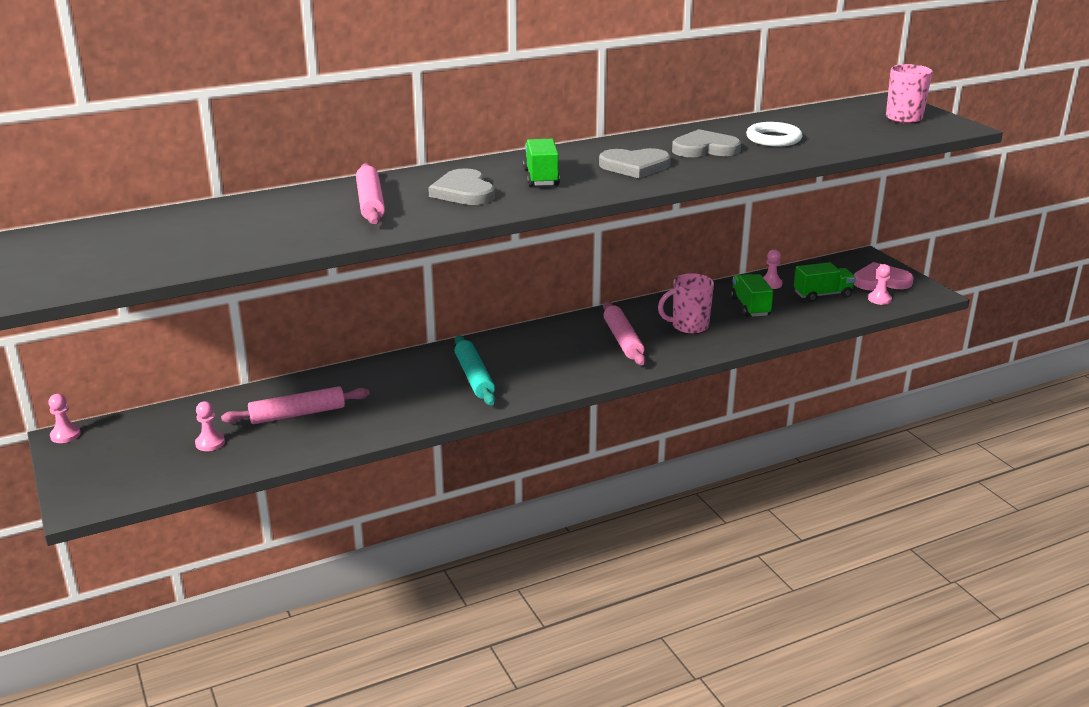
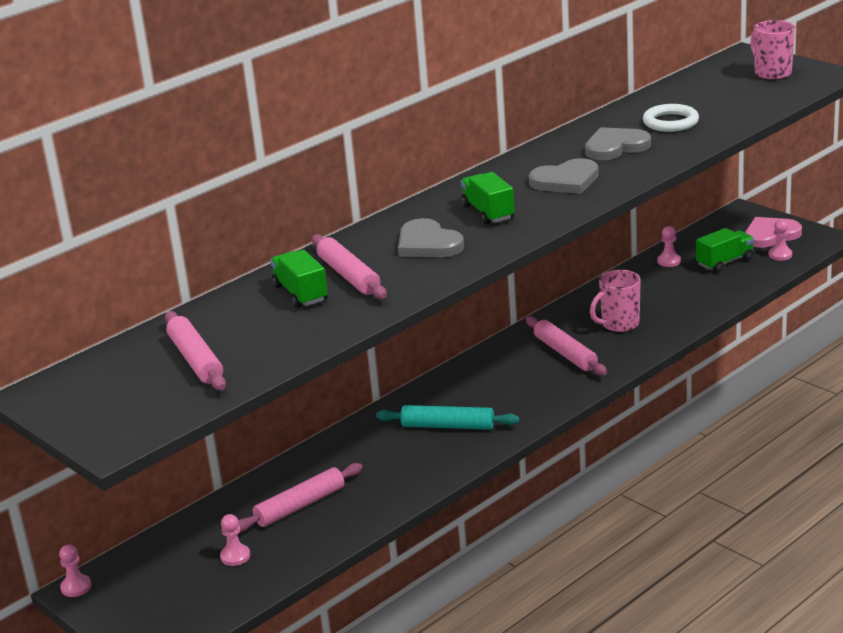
camera: 15 degrees left, 0 degrees up
turquoise rolling pin [455,335,496,406] -> turquoise rolling pin turned 45 degrees counterclockwise [376,405,519,430]
green truck [731,274,774,317] -> green truck moved to [271,250,328,308]
none -> pink rolling pin [165,311,226,390]

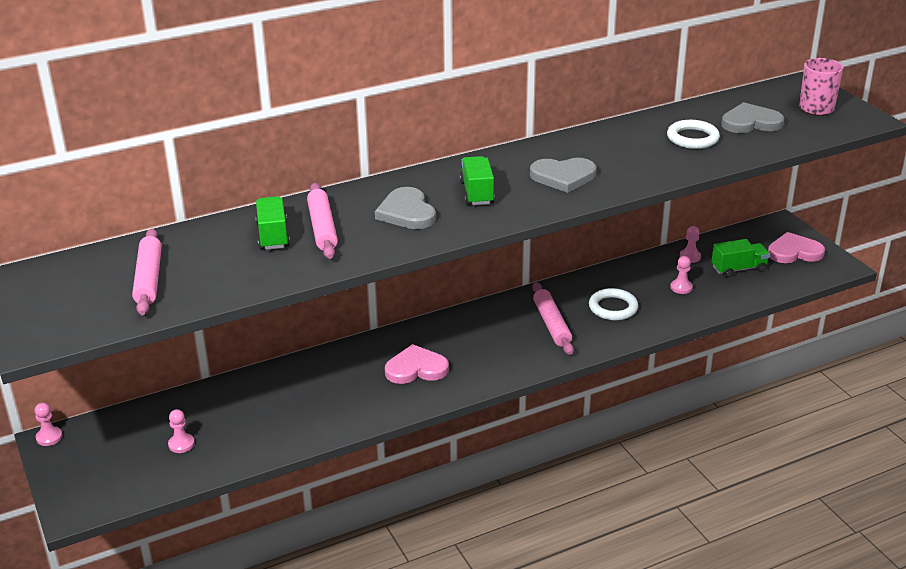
camera: 15 degrees right, 5 degrees up
pink rolling pin [238,463,363,532] -> none
turquoise rolling pin [376,405,519,430] -> pink heart [385,344,449,384]
grey heart [585,127,651,160] -> grey heart moved to [721,102,784,133]
pink mug [590,270,641,332] -> white ring [589,288,638,320]
pink pawn [769,219,792,261] -> pink pawn moved to [670,256,693,294]

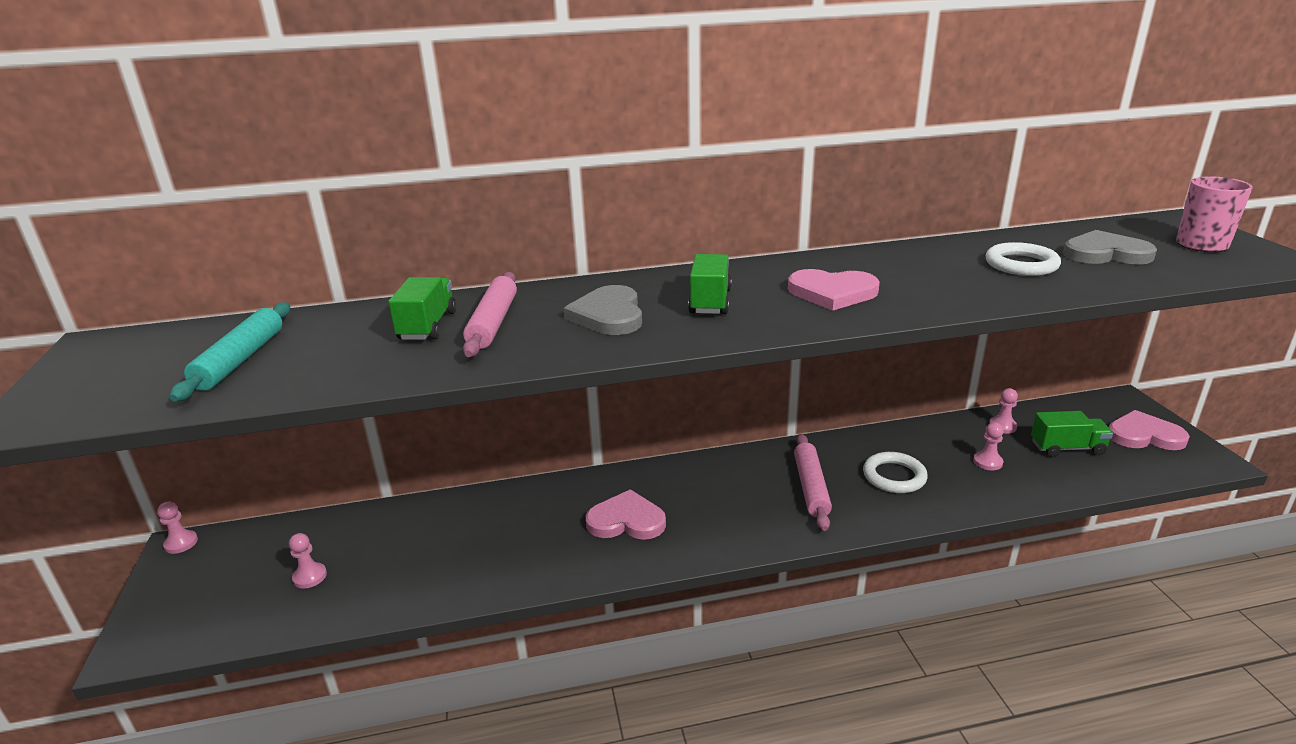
camera: 15 degrees right, 5 degrees down
pink rolling pin [132,229,162,315] -> turquoise rolling pin [170,302,290,402]
grey heart [530,158,596,193] -> pink heart [788,269,880,311]

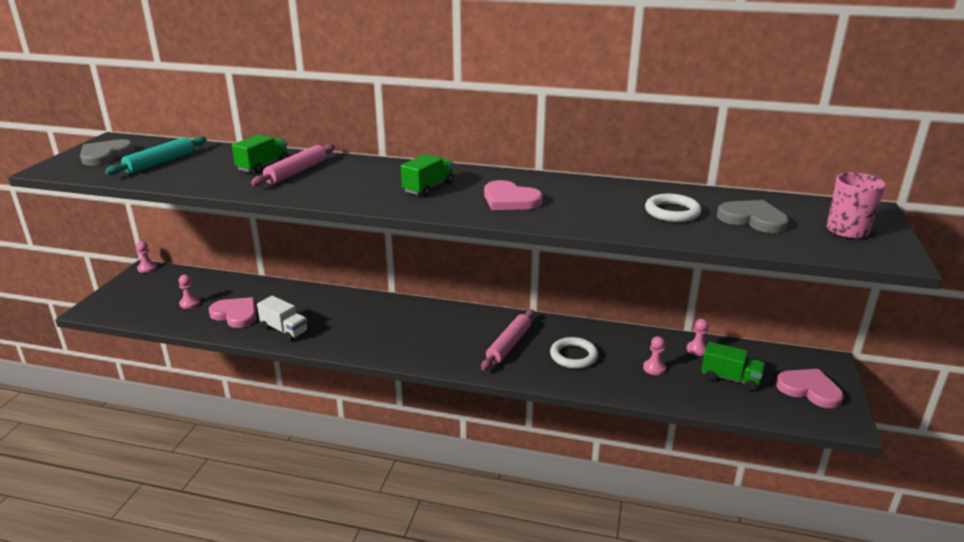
camera: 25 degrees right, 0 degrees up
grey heart [564,285,642,335] -> grey heart moved to [80,139,134,166]
pink heart [586,489,666,540] -> pink heart moved to [209,297,257,328]
none -> white truck [257,296,308,342]

